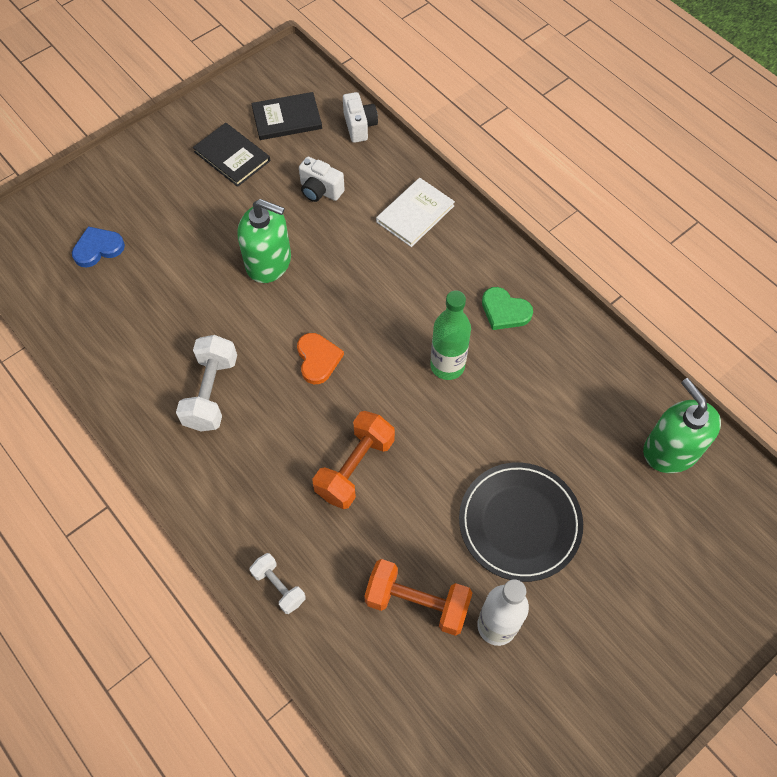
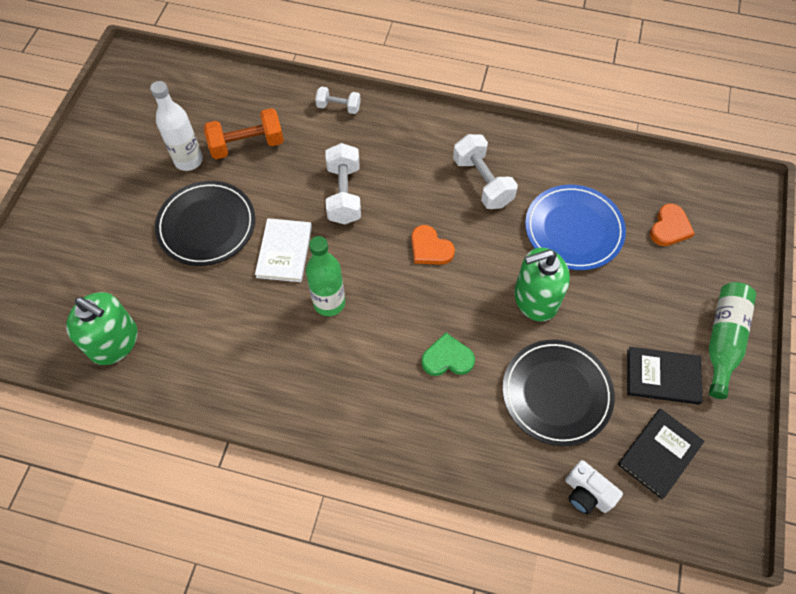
camera: 145 degrees right, 0 degrees up
blue heart [72,226,125,268] -> orange heart [650,204,695,246]
white camera [299,157,345,202] -> black plate [502,340,615,446]
orange dumbbell [312,411,395,509] -> white dumbbell [326,143,361,224]
white book [376,178,455,247] -> white book moved to [255,218,312,282]
green heart [482,287,533,330] -> green heart moved to [421,333,475,376]
none -> blue plate [525,185,626,270]
none -> green bottle [709,282,756,399]

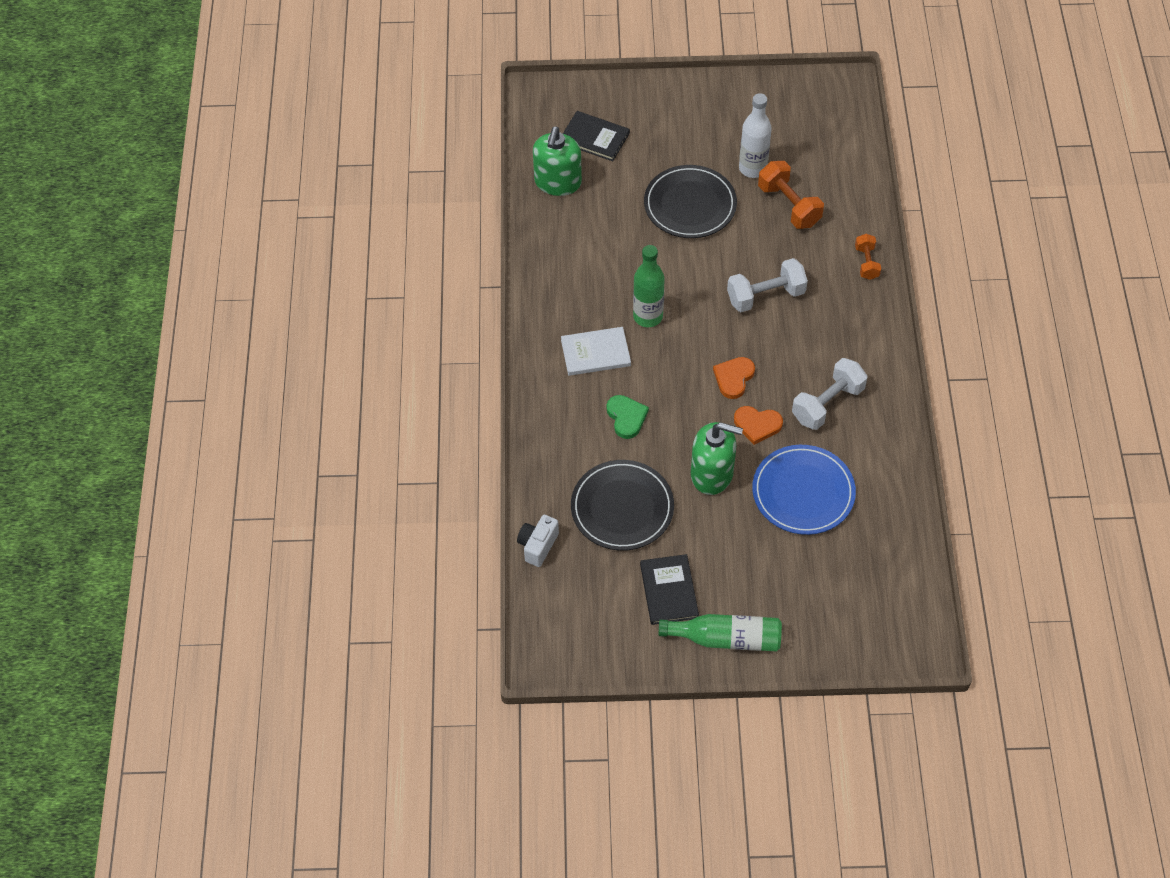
camera: 75 degrees right, 5 degrees down
white book [255,218,312,282] -> white book moved to [561,327,631,376]
white dumbbell [315,86,361,114] -> orange dumbbell [855,234,881,280]
green soap dispenser [514,248,570,322] -> green soap dispenser turned 135 degrees clockwise [691,422,743,495]
black book [618,409,704,499] -> black book moved to [563,111,630,161]
orange heart [650,204,695,246] -> orange heart moved to [734,406,783,445]

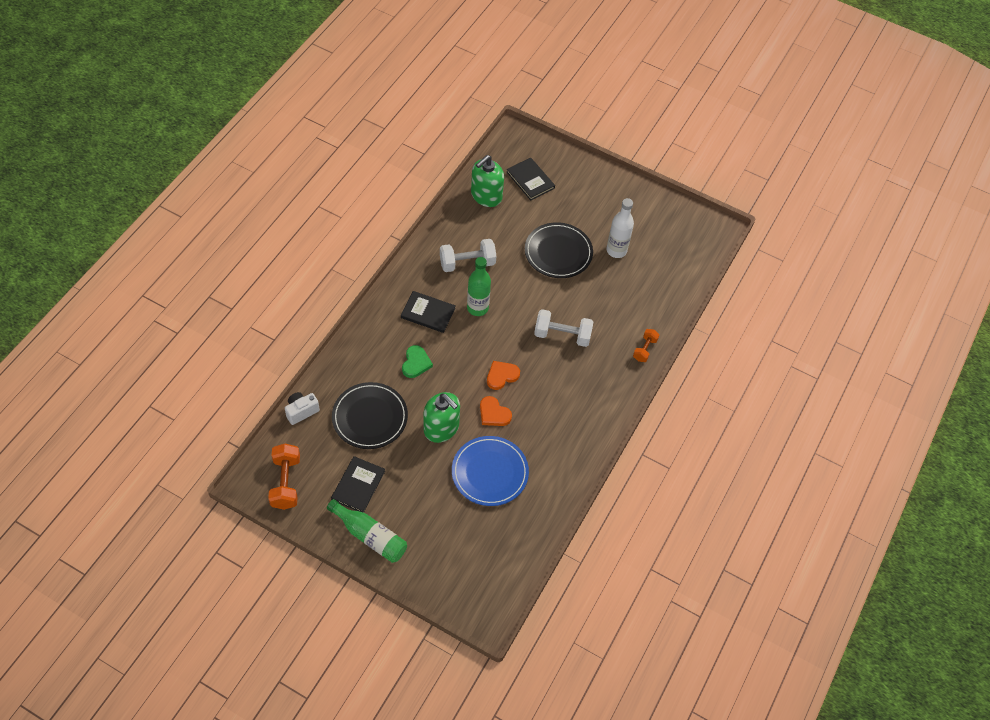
camera: 25 degrees right, 0 degrees up
white book [561,327,631,376] -> black book [401,291,456,333]
orange dumbbell [758,161,824,229] -> orange dumbbell moved to [268,444,300,510]
white dumbbell [792,358,867,430] -> white dumbbell moved to [440,239,496,272]

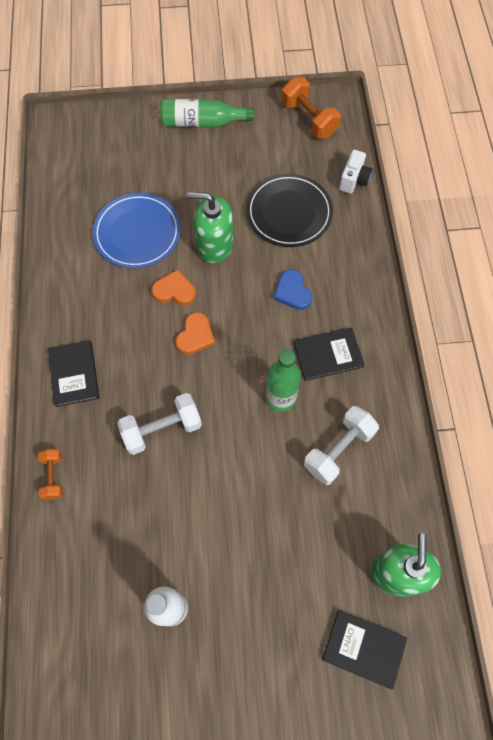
camera: 150 degrees right, 10 degrees up
black book [331,456,385,513] -> black book moved to [48,340,99,407]
green heart [402,345,433,378] -> blue heart [273,269,312,310]
black plate [525,222,593,278] -> none

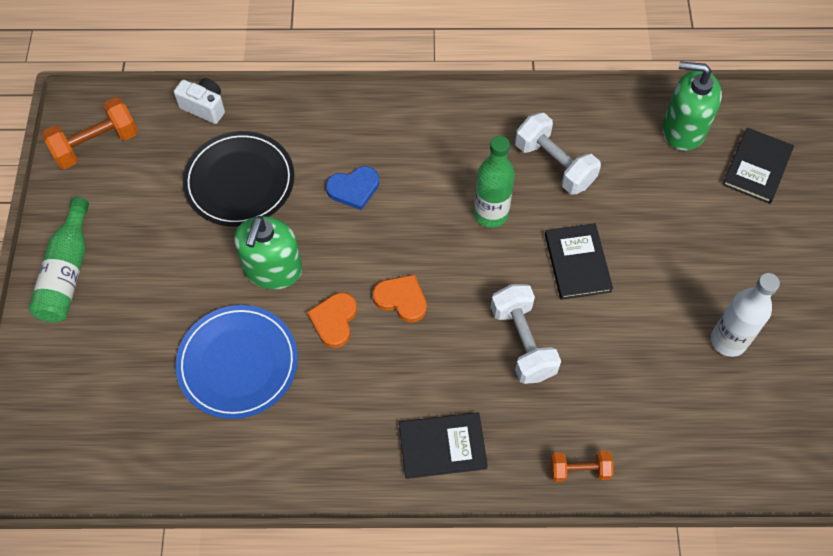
camera: 85 degrees left, 5 degrees down
black book [293,328,365,381] -> black book moved to [545,223,613,300]

